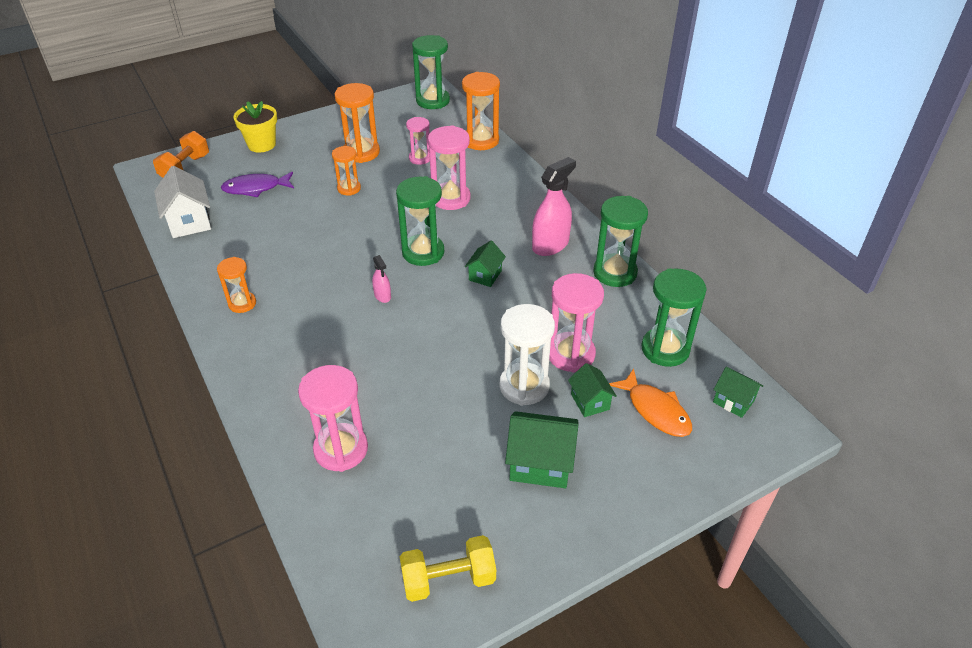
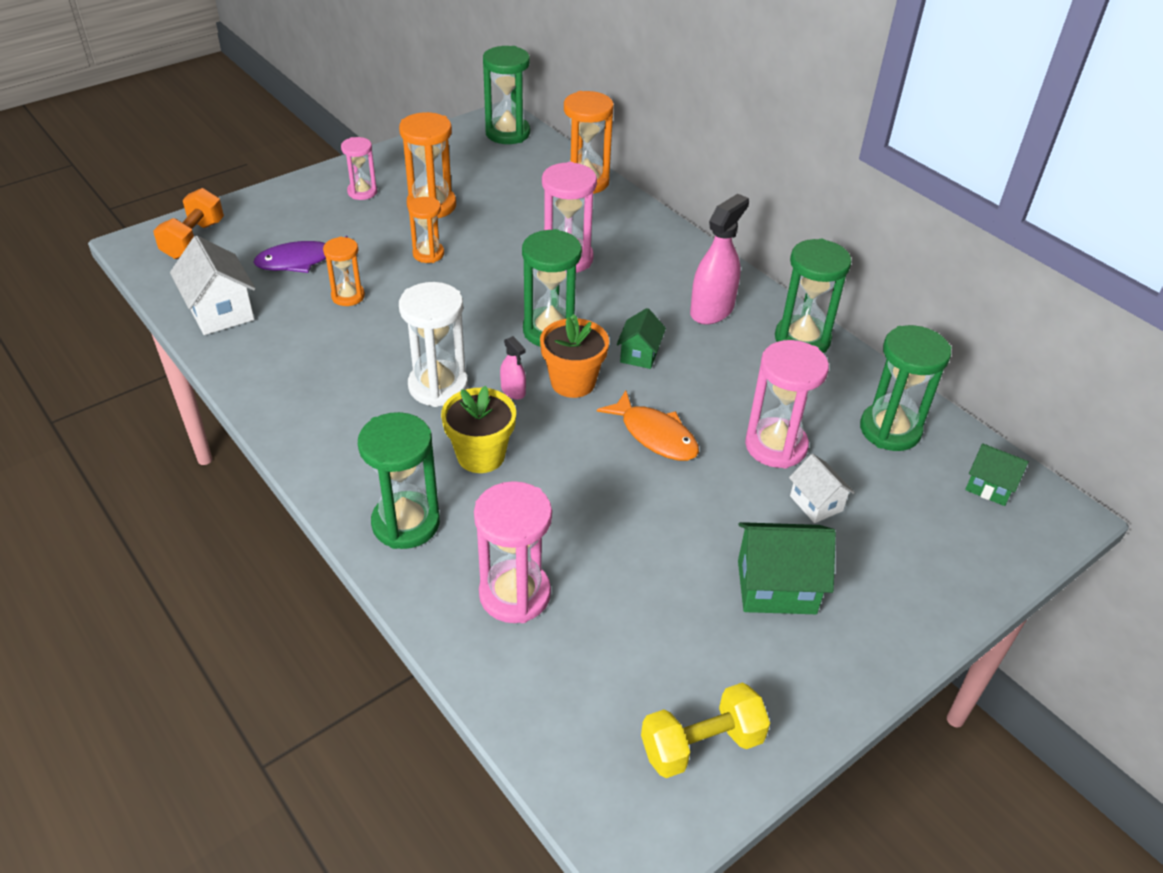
camera: 10 degrees left, 0 degrees up
orange hourglass [217,257,256,313] -> orange hourglass moved to [323,237,365,306]
yellow flower pot [233,101,277,153] -> yellow flower pot moved to [441,386,516,473]
pink hourglass [406,117,430,165] -> pink hourglass moved to [341,137,377,200]
white hourglass [500,304,555,406] -> white hourglass moved to [399,282,468,407]
green house [568,363,617,417] -> white house [789,454,855,523]
orange fish [609,368,692,437] -> orange fish moved to [597,390,699,461]
none -> green hourglass [358,412,440,549]
none -> orange flower pot [540,314,609,398]

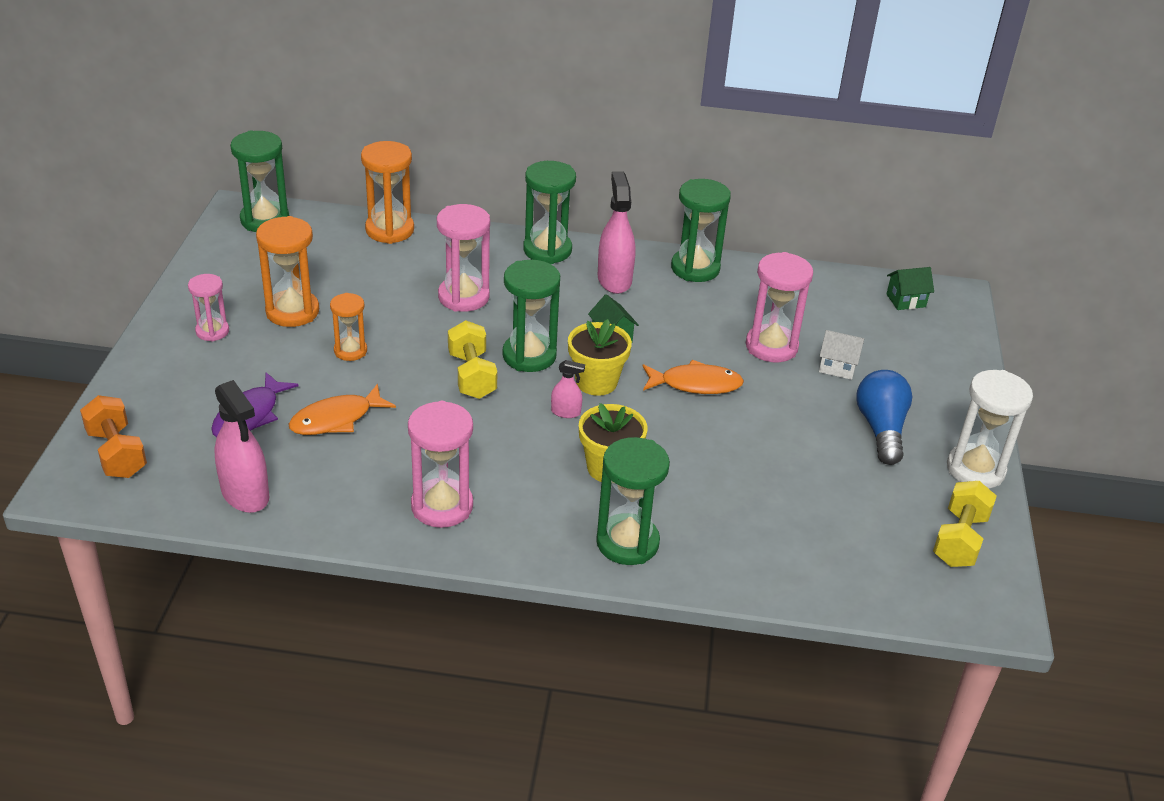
camera: 45 degrees left, 5 degrees down
white house [170,236,256,335] -> pink spray bottle [214,380,269,513]
orange hourglass [323,237,365,306] -> orange fish [288,384,396,435]
white hourglass [399,282,468,407] -> white hourglass moved to [947,370,1033,489]
pink hourglass [474,481,552,623] -> pink hourglass moved to [408,401,473,528]
orange flower pot [540,314,609,398] -> yellow flower pot [568,319,632,396]
green house [738,522,836,614] -> blue light bulb [856,370,912,465]
green hourglass [860,325,952,451] -> green hourglass moved to [523,161,576,264]
none -> yellow dumbbell [448,320,497,399]

